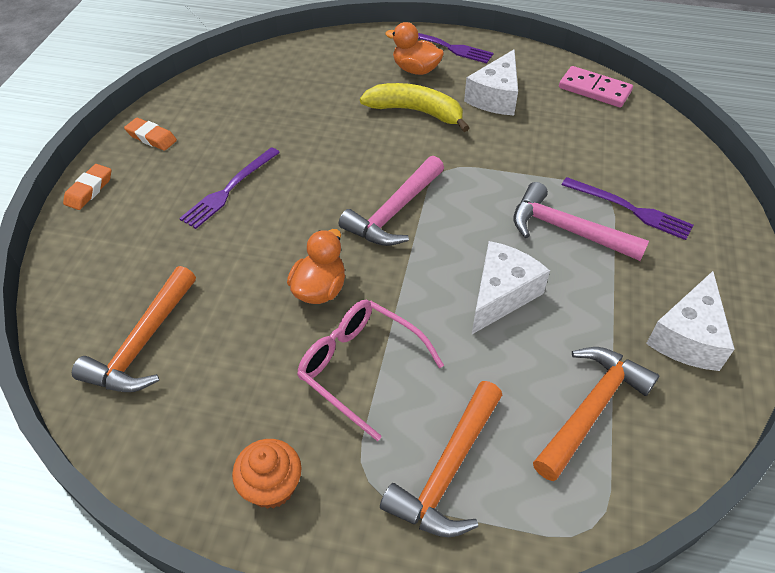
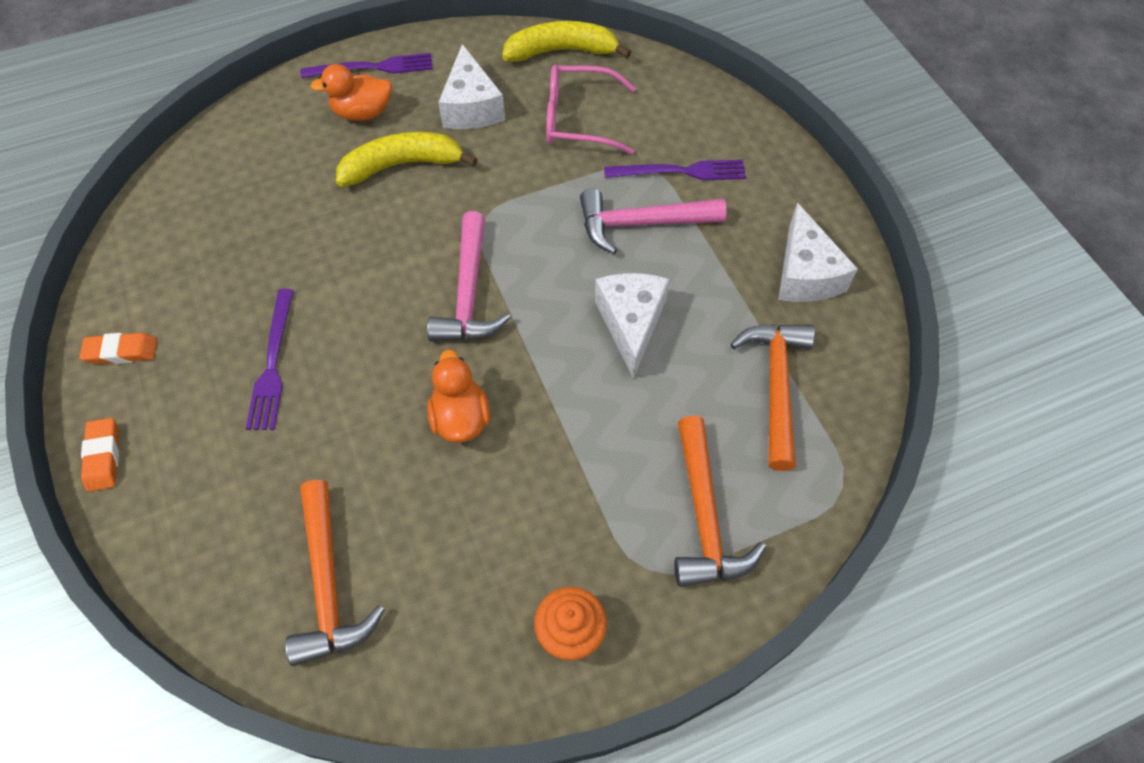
camera: 35 degrees left, 10 degrees up
pink glasses [297,300,444,441] -> pink glasses moved to [546,65,636,154]
pink domino [559,66,633,107] -> yellow banana [502,21,631,62]

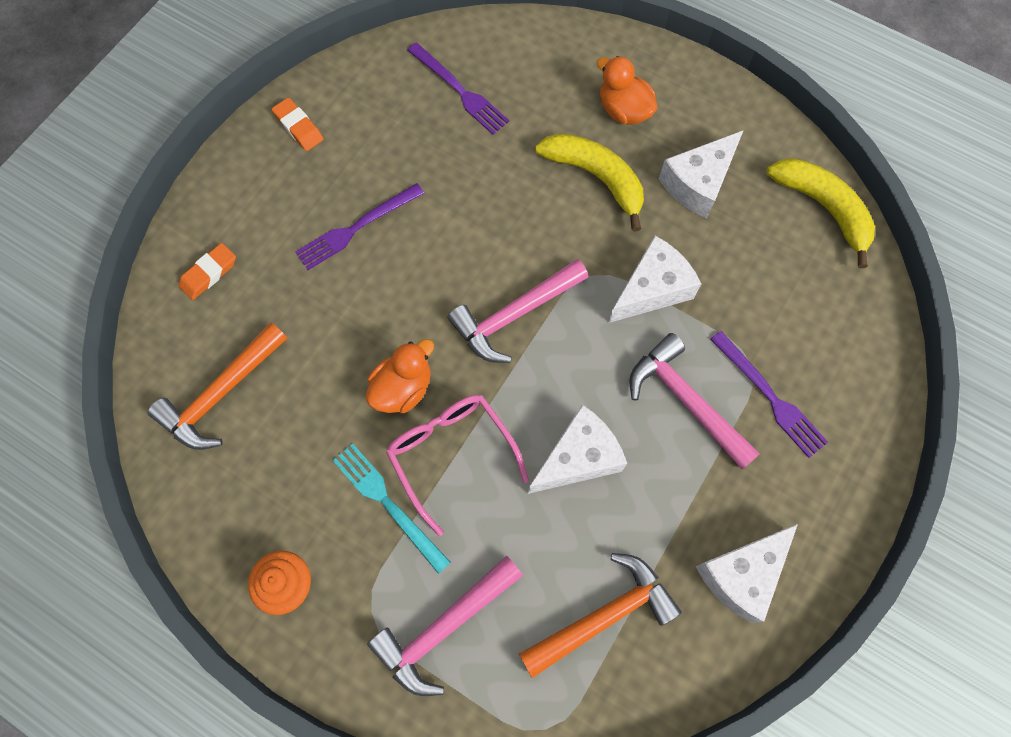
camera: 55 degrees right, 10 degrees up
orange eraser [81,418,119,492] -> orange eraser moved to [178,243,236,300]
purple fork [301,53,433,78] -> purple fork moved to [407,43,509,134]
pink glasses [546,65,636,154] -> pink glasses moved to [386,395,529,536]
orange hammer [674,416,766,587] -> pink hammer [367,556,523,696]
none -> turquoise fork [333,443,451,574]
none -> white cheese [608,236,701,323]

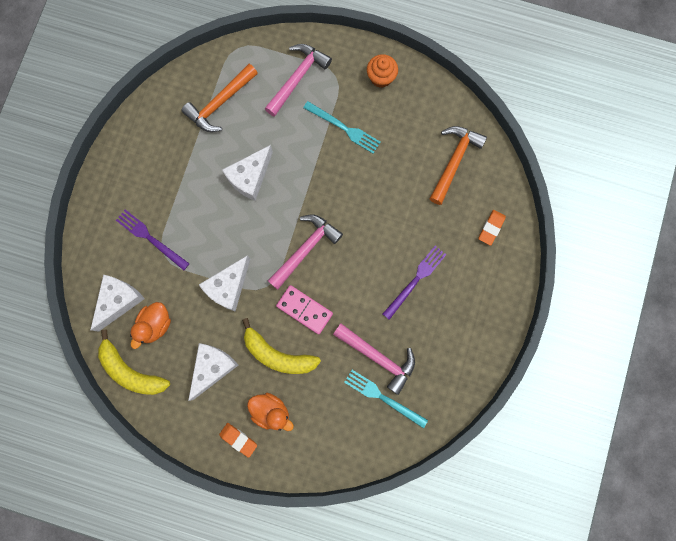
camera: 165 degrees right, 10 degrees up
orange eraser [272,98,323,151] -> orange eraser moved to [219,423,257,458]
orange duck [366,339,434,413] -> orange duck moved to [130,302,171,349]
pink glasses [386,395,529,536] -> none
purple fork [407,43,509,134] -> turquoise fork [344,370,428,428]
pink hammer [629,333,760,469] -> pink hammer moved to [333,323,415,395]
white cheese [696,524,798,623] -> white cheese moved to [90,275,145,332]
none -> pink domino [276,285,333,335]

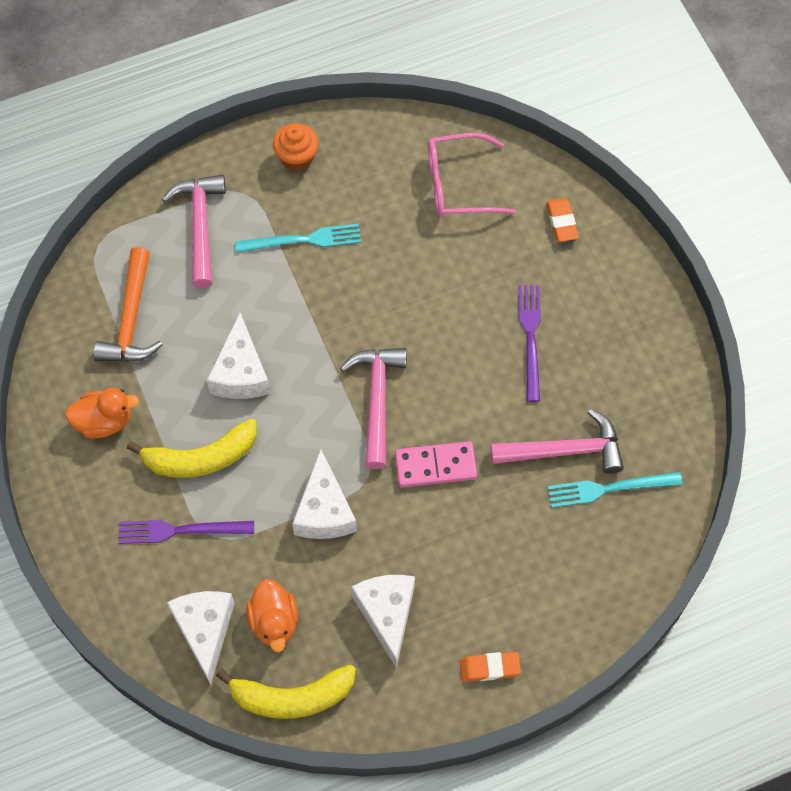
camera: 40 degrees left, 15 degrees down
yellow banana [242,318,321,374] -> yellow banana moved to [127,418,257,478]
orange duck [247,393,294,431] -> orange duck moved to [65,388,140,439]
orange hammer [430,126,487,205] -> pink glasses [428,133,516,217]

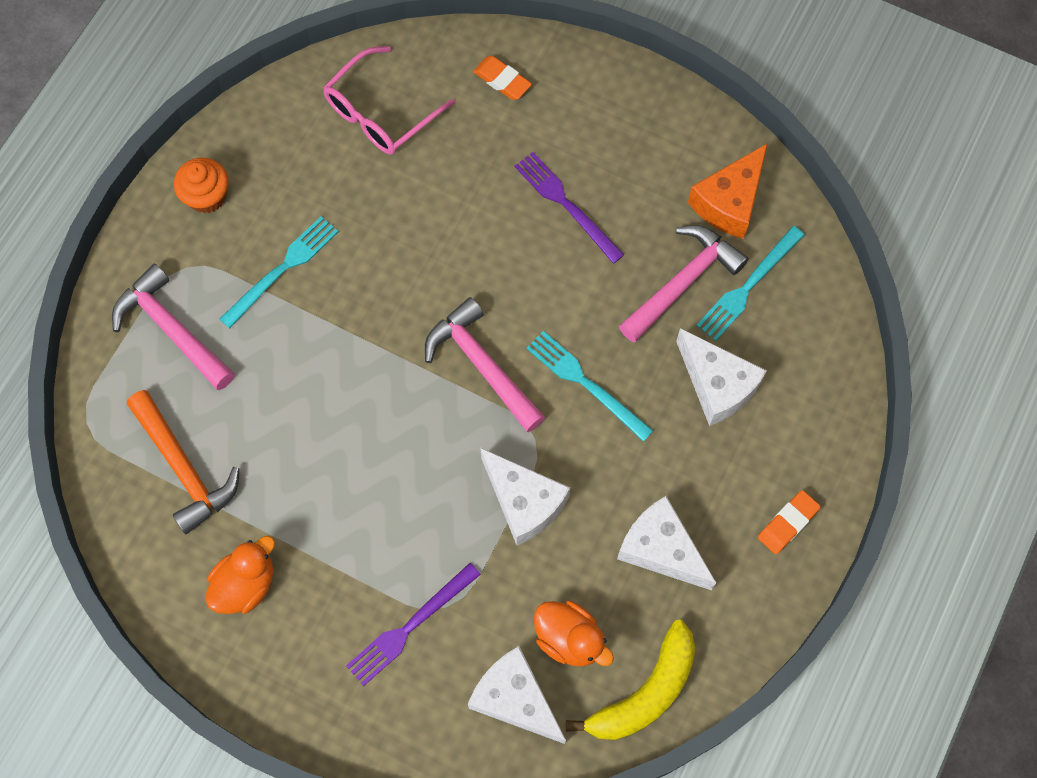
camera: 40 degrees left, 5 degrees up
yellow banana [127,418,257,478] -> none
white cheese [207,313,270,399] -> white cheese moved to [676,328,767,426]
pink domino [395,441,477,488] -> turquoise fork [526,331,654,442]
none -> orange cheese [688,143,768,239]

